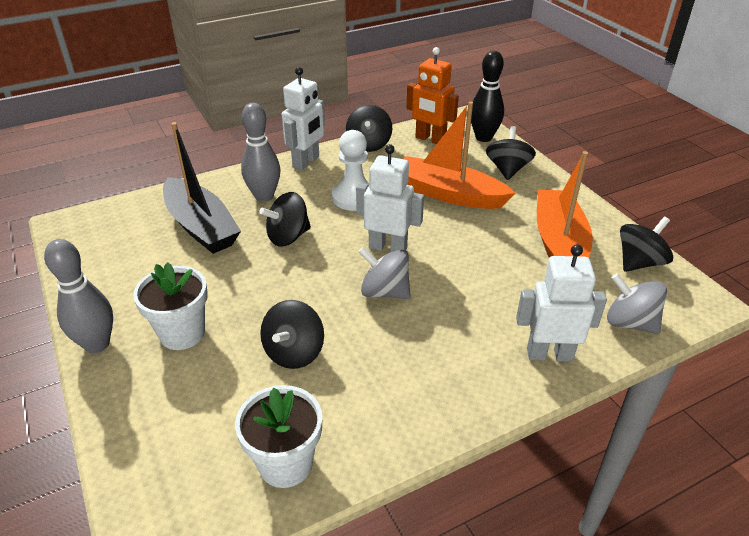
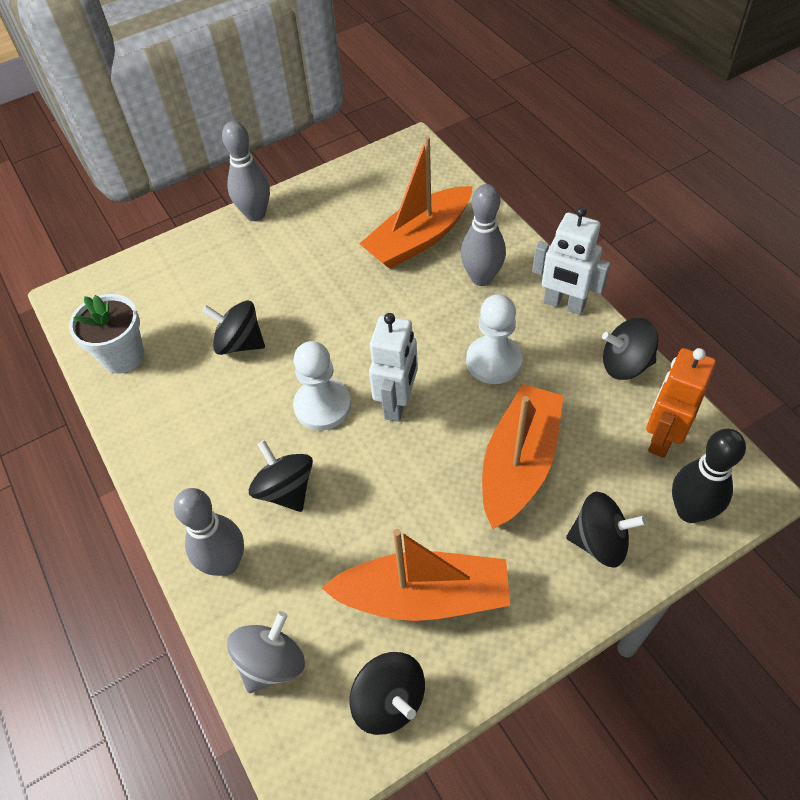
camera: 90 degrees right, 15 degrees up
white flower pot [133,262,208,350] -> none
black boat [163,122,241,254] -> orange boat [359,136,473,269]
black spinning top [259,192,311,247] -> black spinning top moved to [249,440,313,512]
grey spinning top [358,247,411,299] -> white pawn [293,341,351,430]
white robot [516,245,607,361] -> grey bowling pin [174,488,244,576]

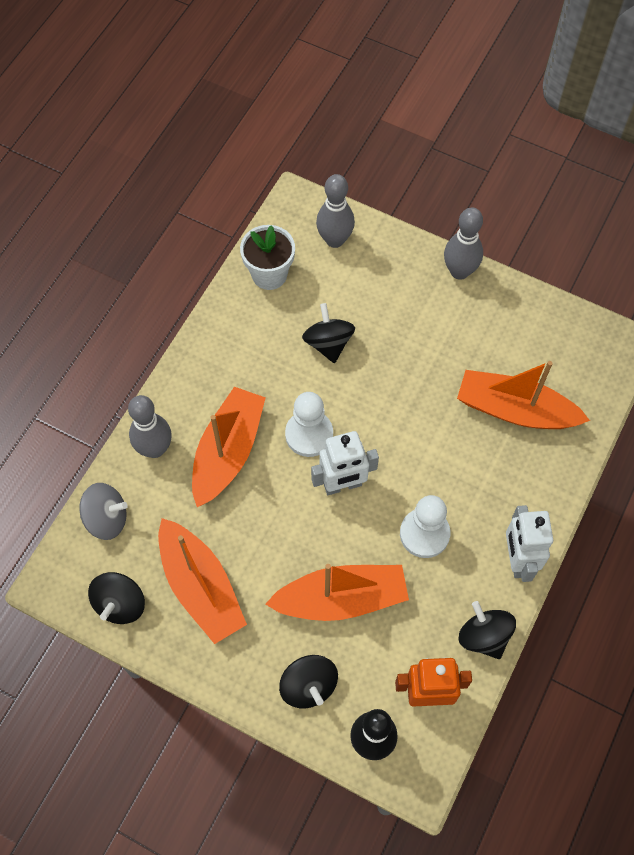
camera: 55 degrees right, 10 degrees up
black spinning top [249,440,313,512] -> orange boat [192,387,265,507]
grey bowling pin [461,184,506,286] -> grey bowling pin moved to [316,174,355,248]

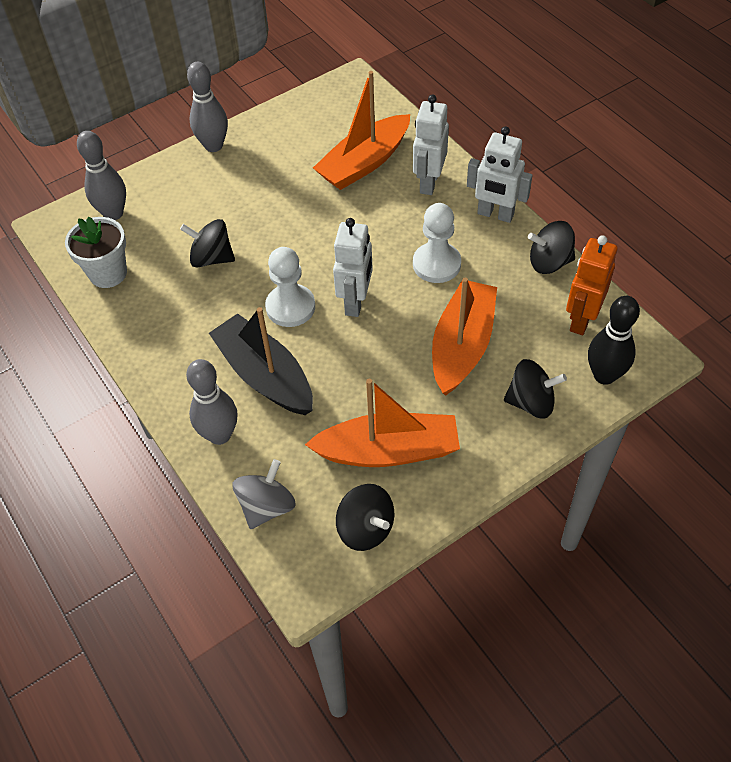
camera: 60 degrees left, 10 degrees down
orange boat [192,387,265,507] -> black boat [209,307,313,415]
none -> white robot [413,95,449,195]

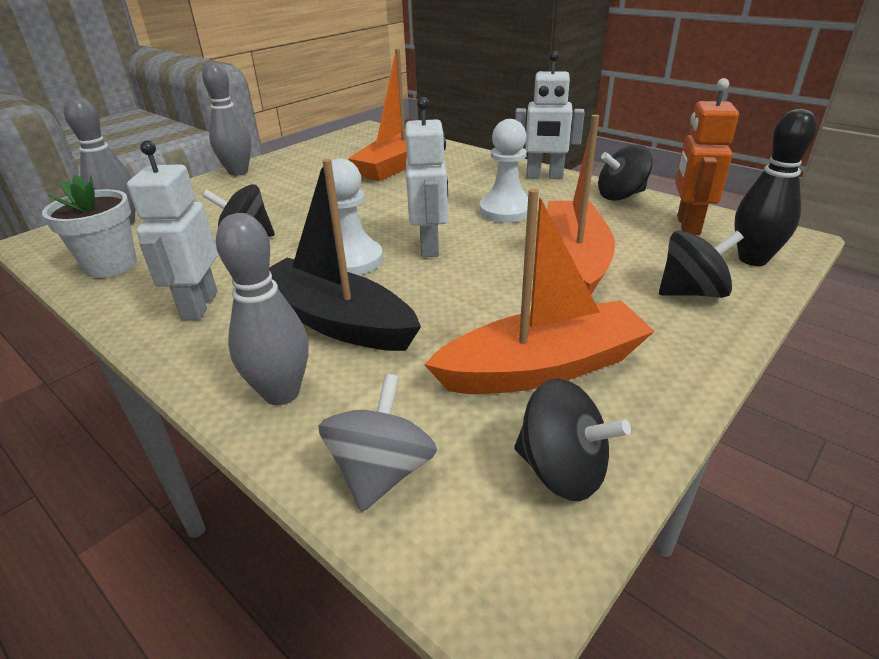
camera: 15 degrees left, 20 degrees down
white robot [413,95,449,195] -> white robot moved to [127,140,218,320]

